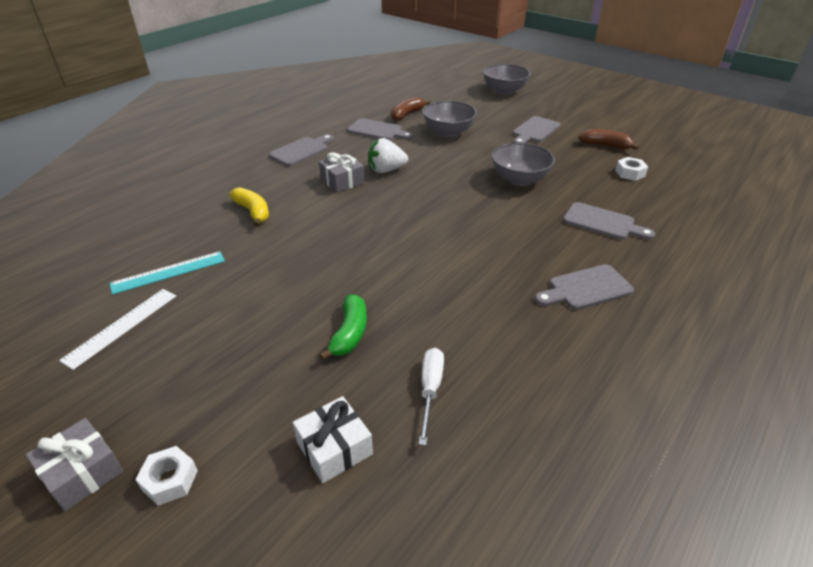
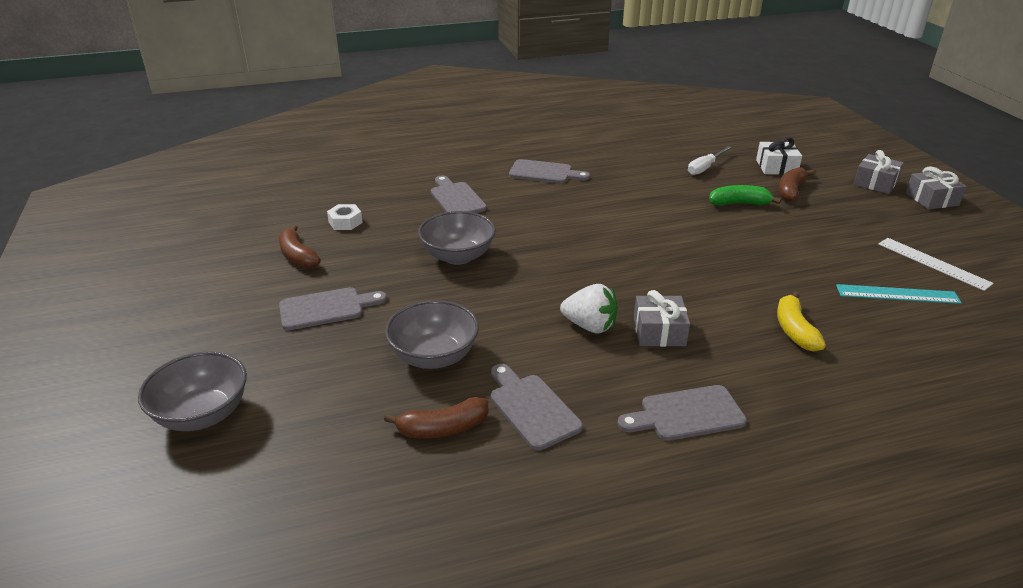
camera: 145 degrees left, 5 degrees down
white ruler [59,289,176,370] -> white ruler turned 75 degrees clockwise [878,238,994,291]
white nut [135,446,198,506] -> grey gift [854,150,904,194]
green banana [319,294,367,360] -> green banana turned 45 degrees clockwise [709,185,781,206]
none -> brown banana [778,167,814,202]

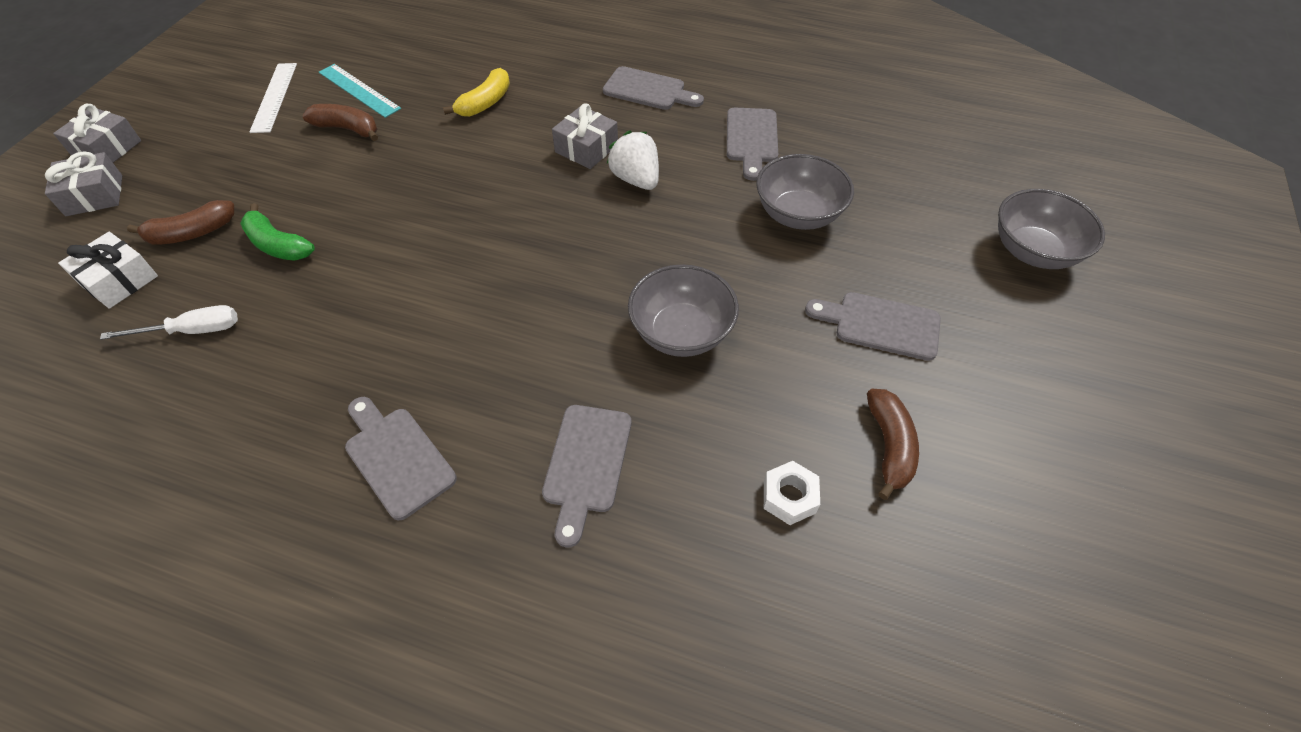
camera: 145 degrees left, 20 degrees up
brown banana [384,397,488,439] -> brown banana moved to [302,104,378,141]

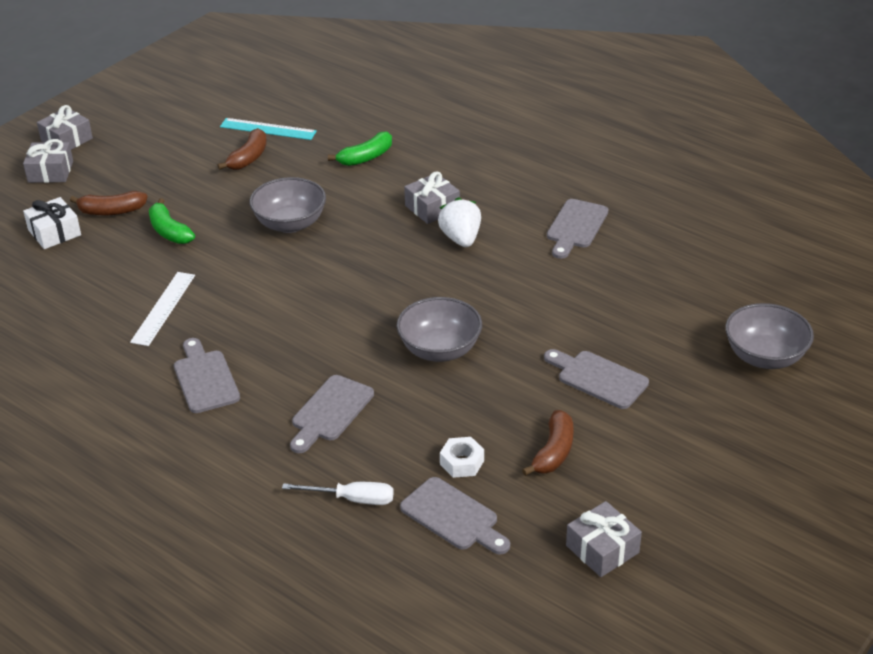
camera: 20 degrees right, 15 degrees down
white screwdriver [100,305,238,340] -> white screwdriver moved to [282,482,394,505]
white ruler [249,63,297,133] -> white ruler moved to [130,272,195,346]
brown banana [302,104,378,141] -> brown banana turned 75 degrees clockwise [217,128,267,170]
turquoise ruler [319,64,401,118] -> turquoise ruler turned 45 degrees counterclockwise [220,118,317,140]
yellow banana [443,68,510,117] -> green banana [328,131,392,166]
grey cutting board [603,66,704,110] -> grey cutting board moved to [400,477,510,555]
grey bowl [756,154,854,230] -> grey bowl moved to [249,177,326,233]
none -> grey gift [566,501,642,577]

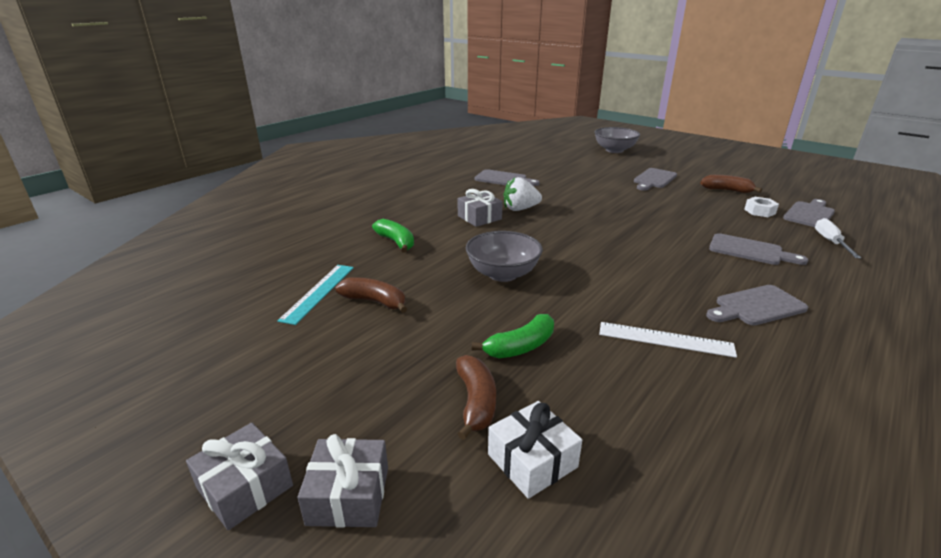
camera: 90 degrees left, 10 degrees down
grey bowl [397,297,482,362] -> none
grey gift [566,501,642,577] -> none

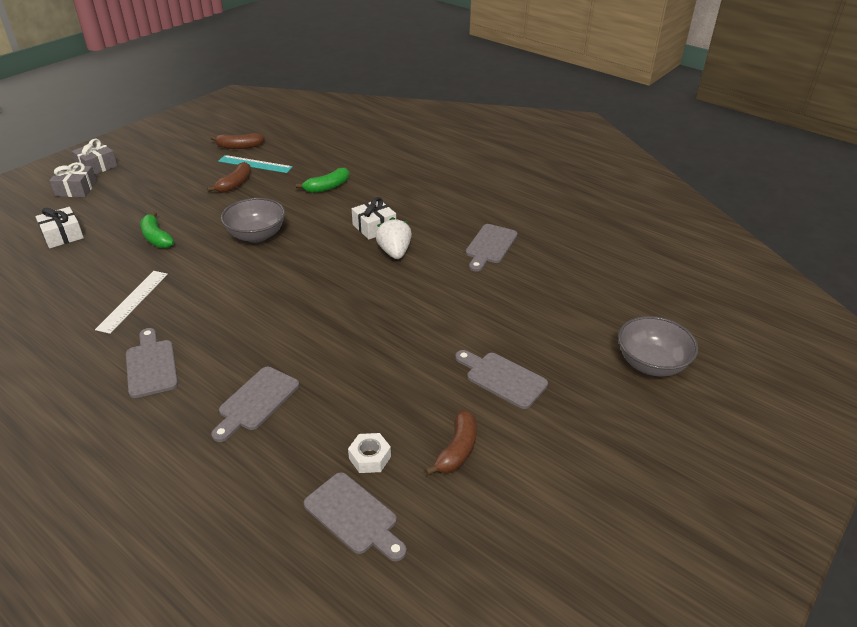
camera: 90 degrees right, 10 degrees up
brown banana [456,355,496,440] -> brown banana moved to [211,133,265,149]
grey gift [457,189,503,227] -> white gift [352,197,396,240]
white screwdriver [815,218,861,258] -> none

